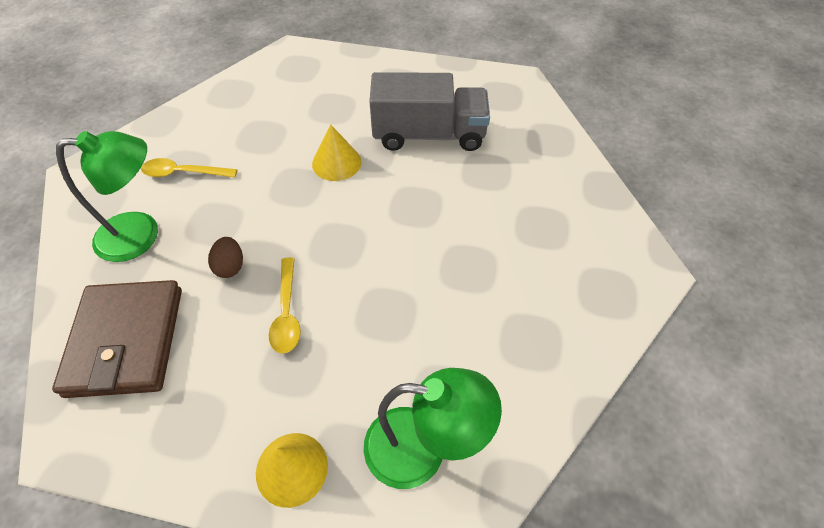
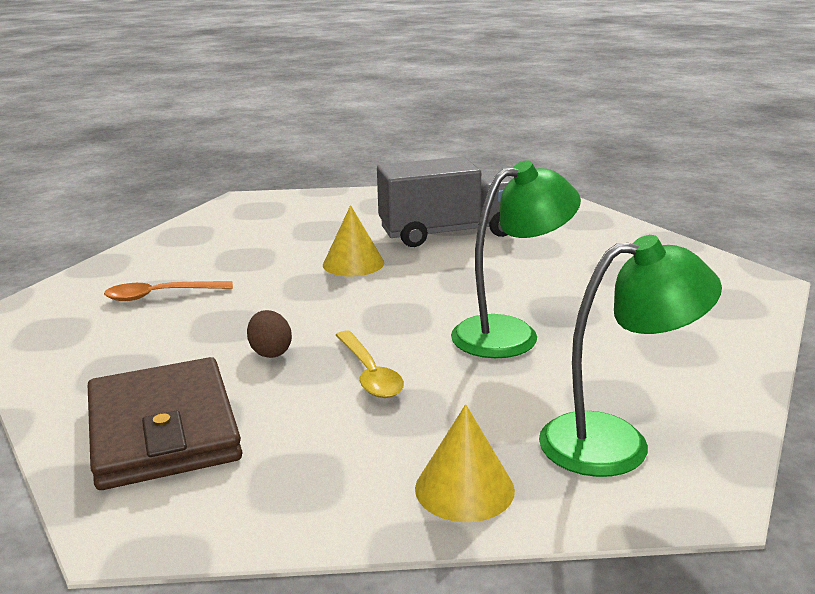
camera: 15 degrees left, 30 degrees down
green lamp [56,131,158,262] -> green lamp moved to [451,160,581,358]
yellow spoon [141,158,237,178] -> orange spoon [104,281,233,301]

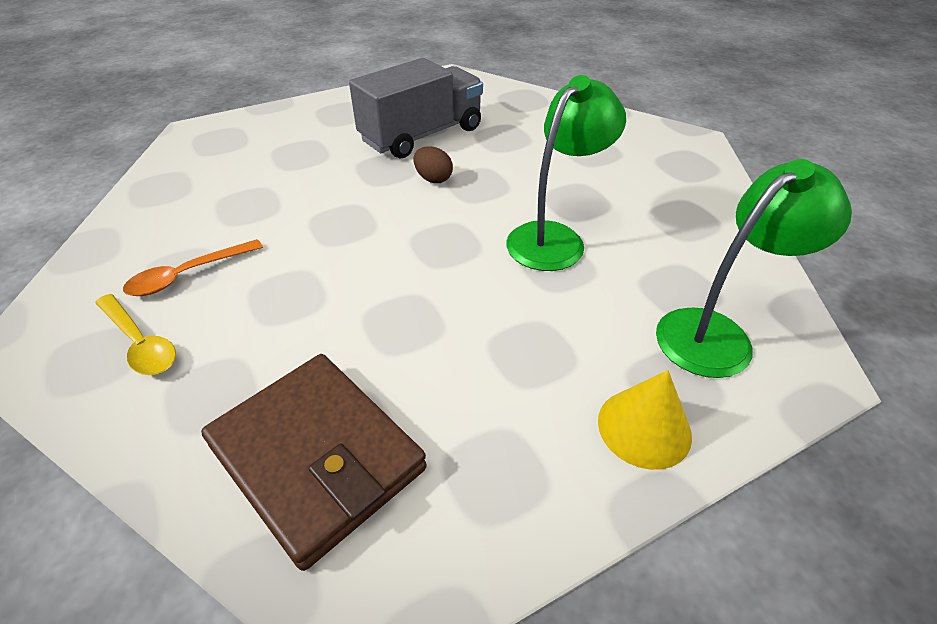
camera: 25 degrees left, 20 degrees up
brown egg [247,310,292,358] -> brown egg moved to [414,146,453,183]
yellow cone [323,205,384,276] -> none
yellow spoon [336,331,404,398] -> yellow spoon moved to [95,294,176,375]

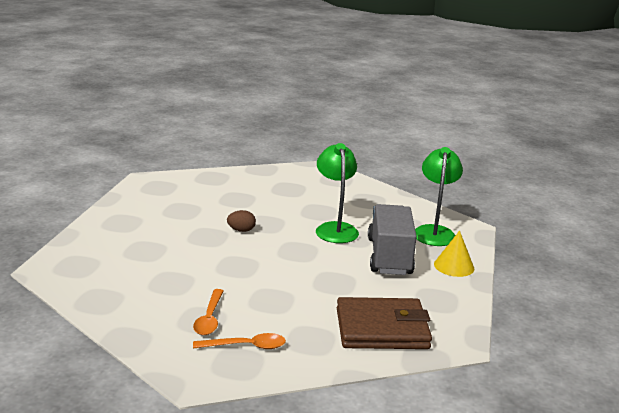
camera: 50 degrees left, 20 degrees down
yellow spoon [95,294,176,375] -> orange spoon [193,333,286,349]
grey truck [349,58,483,158] -> grey truck moved to [368,204,417,275]

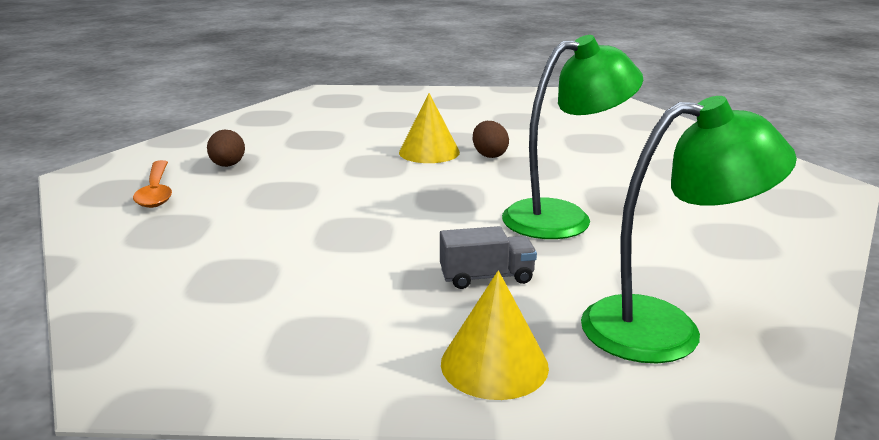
camera: 80 degrees right, 0 degrees up
orange spoon [193,289,223,335] -> brown egg [207,130,245,167]
brown wallet [337,297,432,349] -> none
grey truck [368,204,417,275] -> grey truck [440,226,537,289], size x0.44
none -> yellow cone [399,93,460,163]

